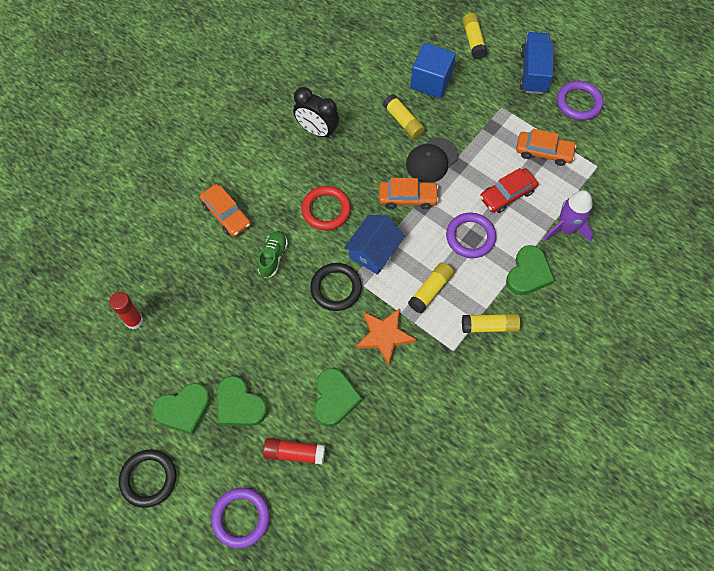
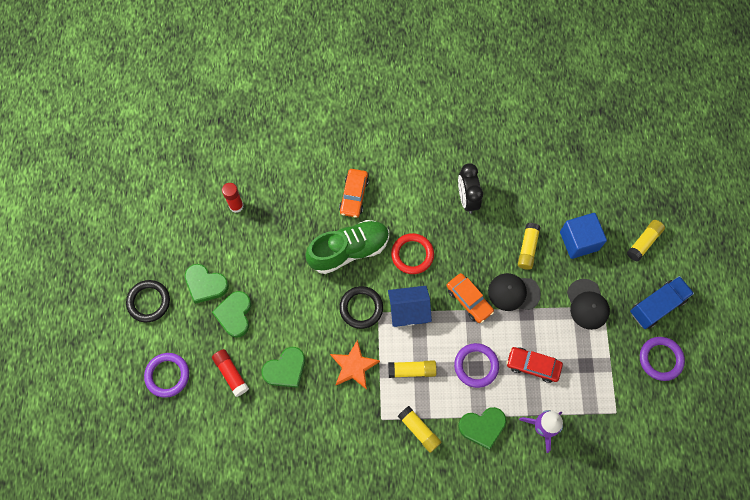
camera: 50 degrees right, 5 degrees up
green shoe [258,231,288,278] -> green shoe [306,220,389,274], size x1.99
orange car [516,129,577,166] -> none
none -> black cap [567,279,610,330]

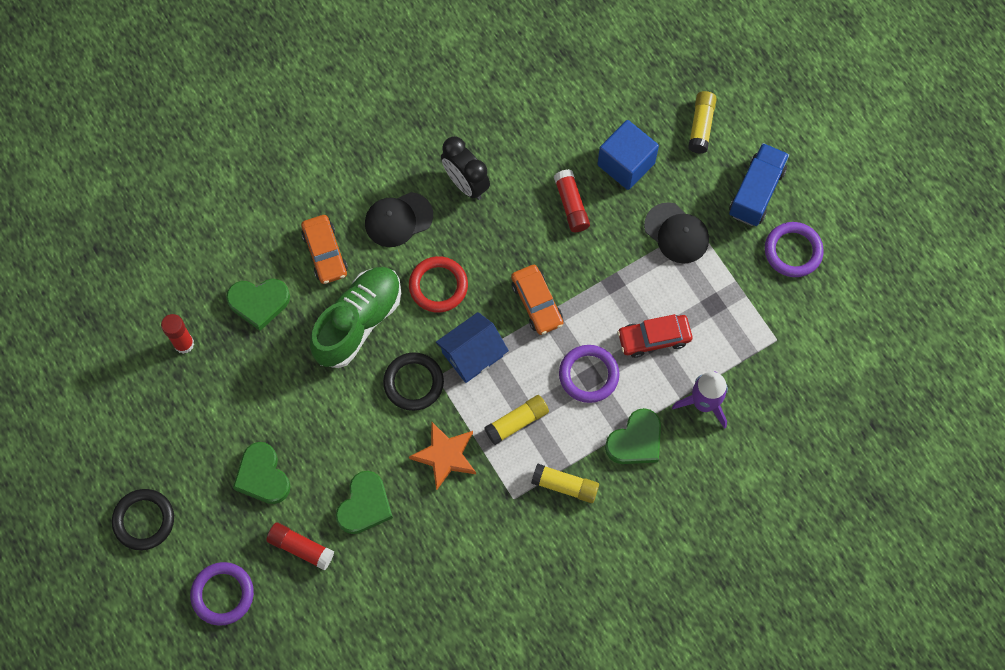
camera: 30 degrees left, 0 degrees up
green heart [185,264,229,304] -> green heart moved to [226,279,290,331]
orange car [446,273,494,323] -> orange car turned 45 degrees clockwise [511,265,564,335]
black cap [488,273,541,311] -> black cap moved to [365,192,433,247]
yellow glue stick [518,223,541,270] -> red glue stick [554,169,590,232]

